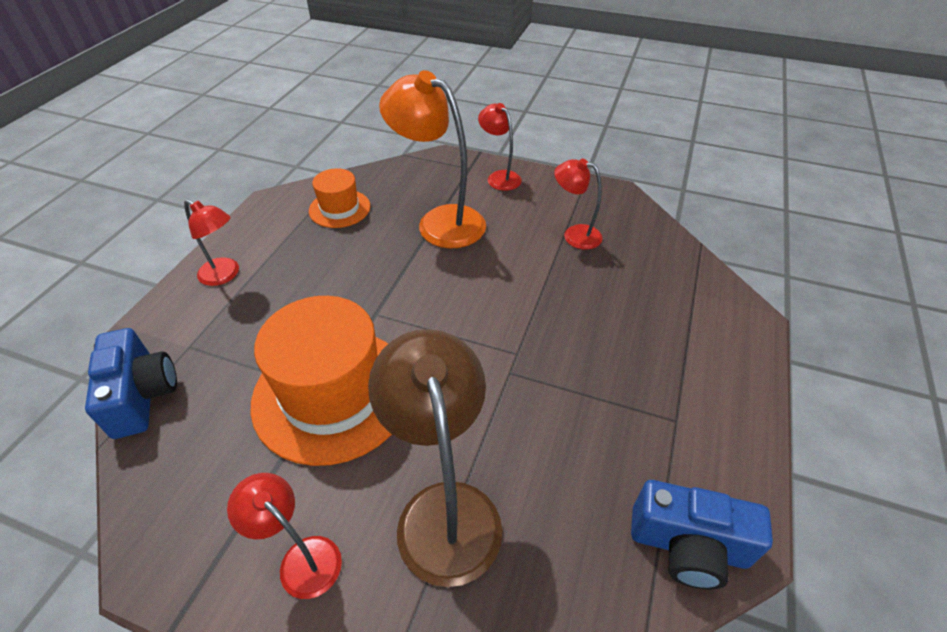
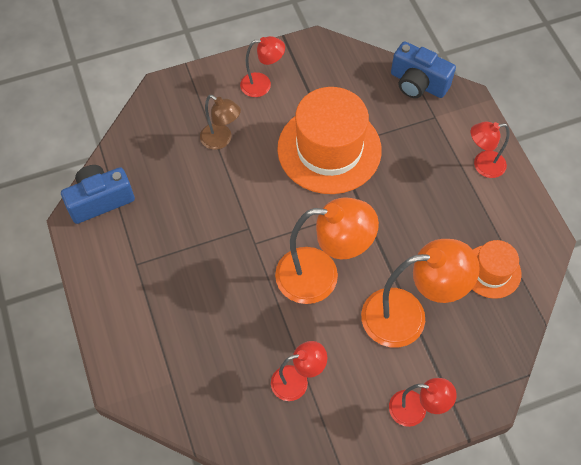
camera: 140 degrees right, 15 degrees up
brown lamp [368,329,502,587] -> brown lamp [200,95,241,150], size x0.56
none -> orange lamp [275,197,379,304]

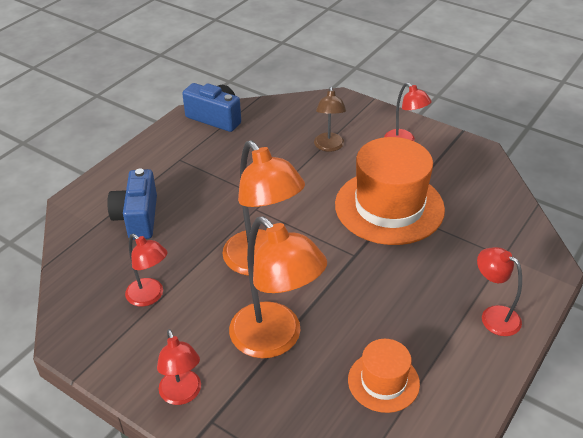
camera: 55 degrees right, 20 degrees down
blue camera [391,41,456,98] -> blue camera moved to [107,169,157,240]

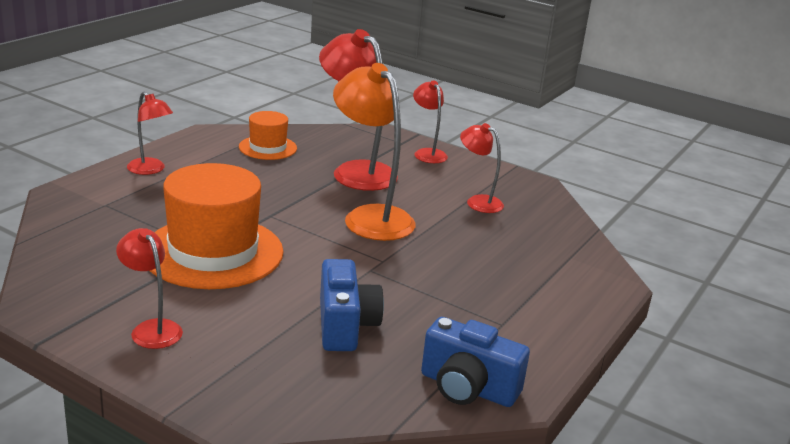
camera: 175 degrees right, 15 degrees down
blue camera [107,169,157,240] -> blue camera moved to [320,259,384,351]
orange lamp [229,216,327,358] -> red lamp [319,29,398,191]
brown lamp [314,87,346,152] -> none

